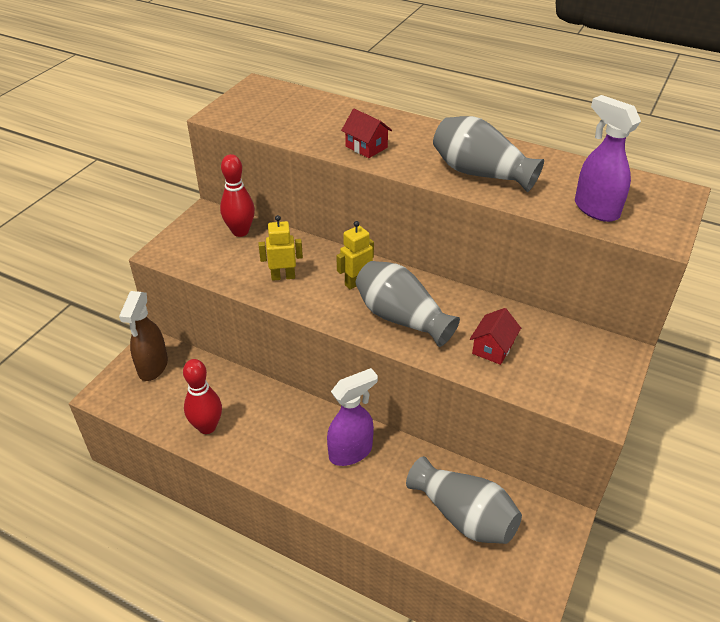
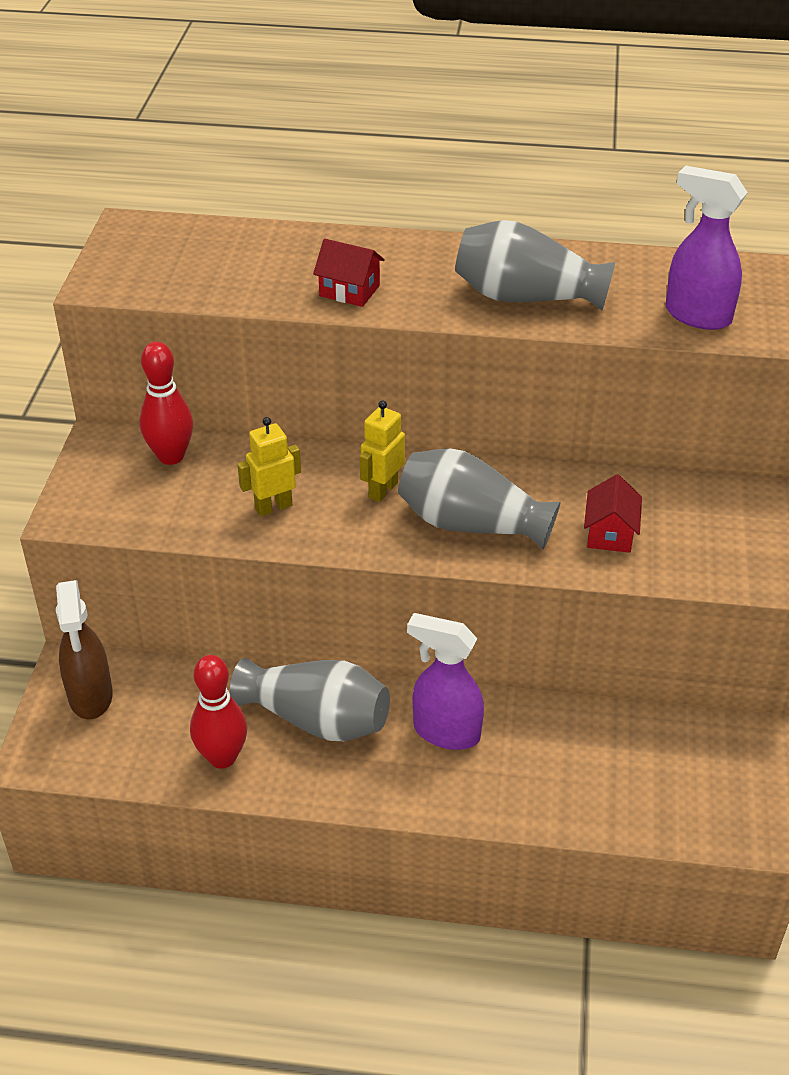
camera: 20 degrees left, 0 degrees up
purple spray bottle [327,368,378,466] -> purple spray bottle turned 105 degrees counterclockwise [407,613,484,750]
grey vase [406,456,522,544] -> grey vase moved to [230,658,390,741]

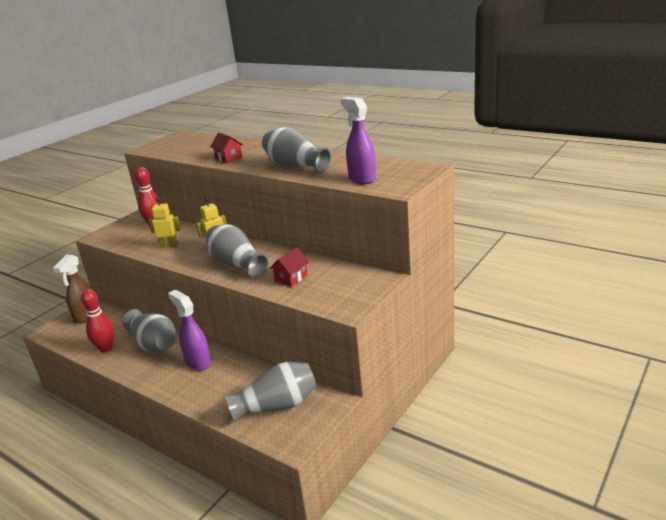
camera: 30 degrees right, 15 degrees down
none -> grey vase [225,362,317,422]

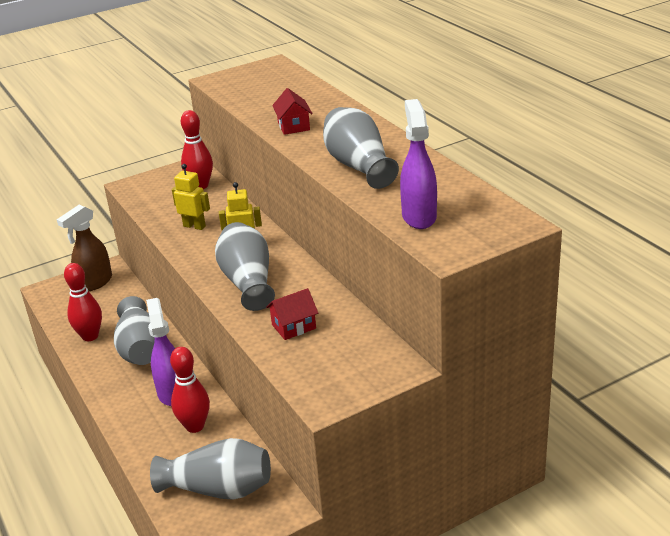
camera: 25 degrees right, 5 degrees up
none -> red bowling pin [170,347,210,433]

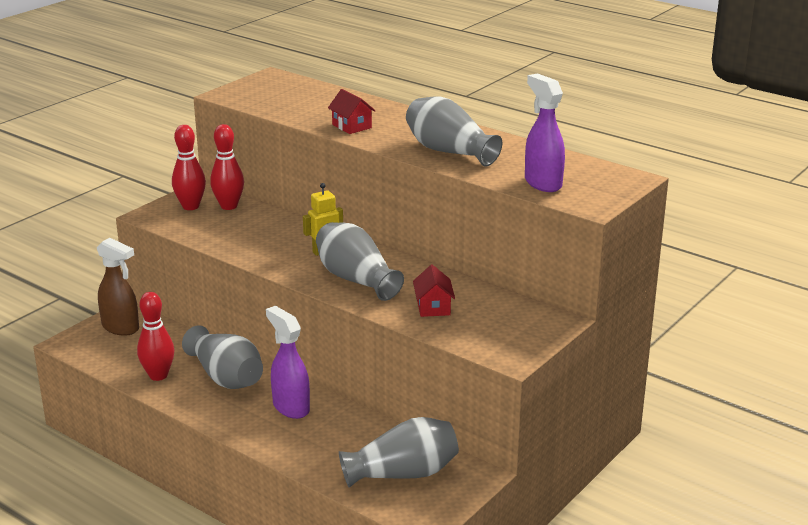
camera: 25 degrees left, 5 degrees down
brown spray bottle [57,205,112,291] -> brown spray bottle turned 75 degrees counterclockwise [97,238,139,336]
red bowling pin [170,347,210,433] -> red bowling pin moved to [172,125,206,210]
yellow robot [172,164,210,230] -> none
red house [266,288,318,340] -> red house turned 45 degrees counterclockwise [413,265,455,317]

